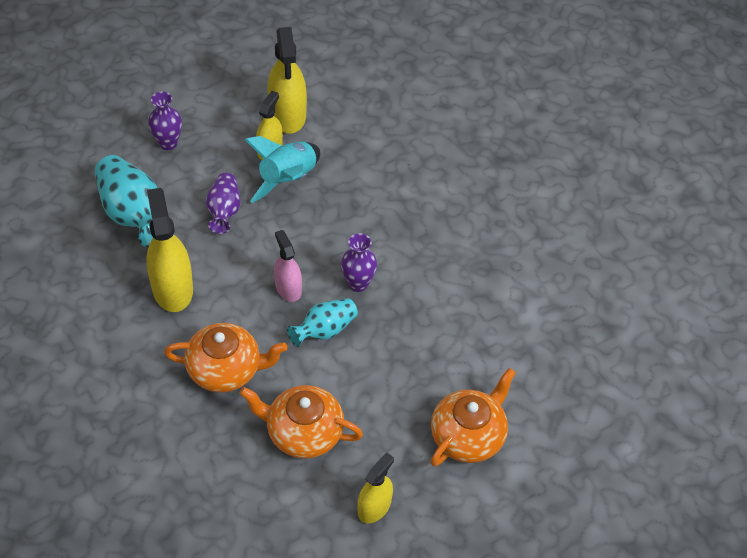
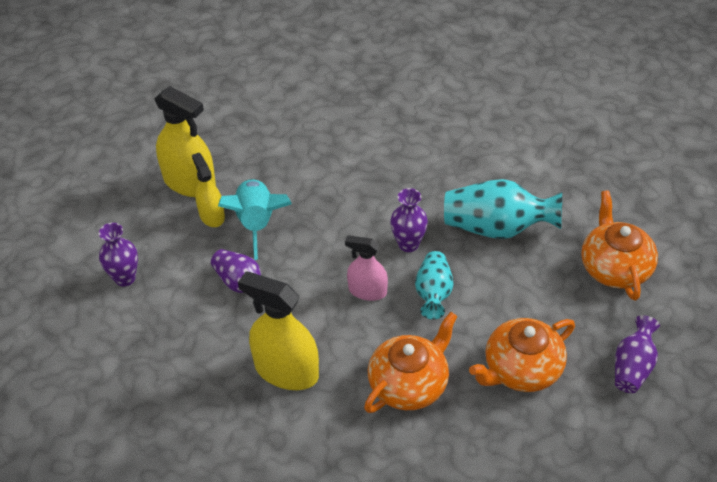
camera: 45 degrees left, 5 degrees down
turquoise vase [95,155,157,247] -> turquoise vase moved to [444,179,562,239]
yellow spray bottle [357,452,394,523] -> purple vase [615,315,660,393]

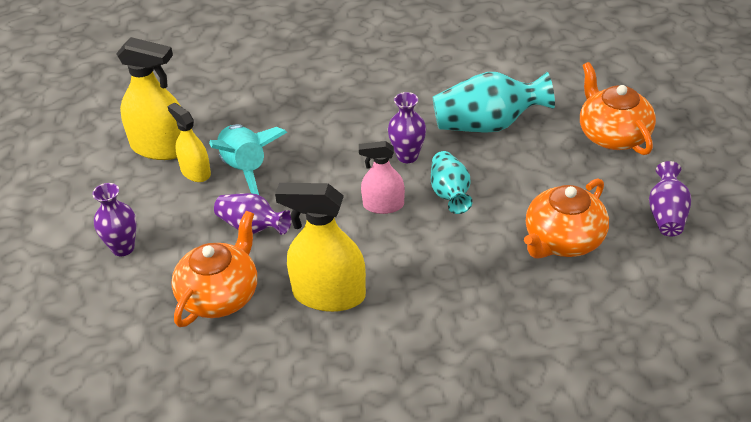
camera: 15 degrees left, 5 degrees down
orange teapot [364,312,458,413] -> orange teapot moved to [171,211,257,327]

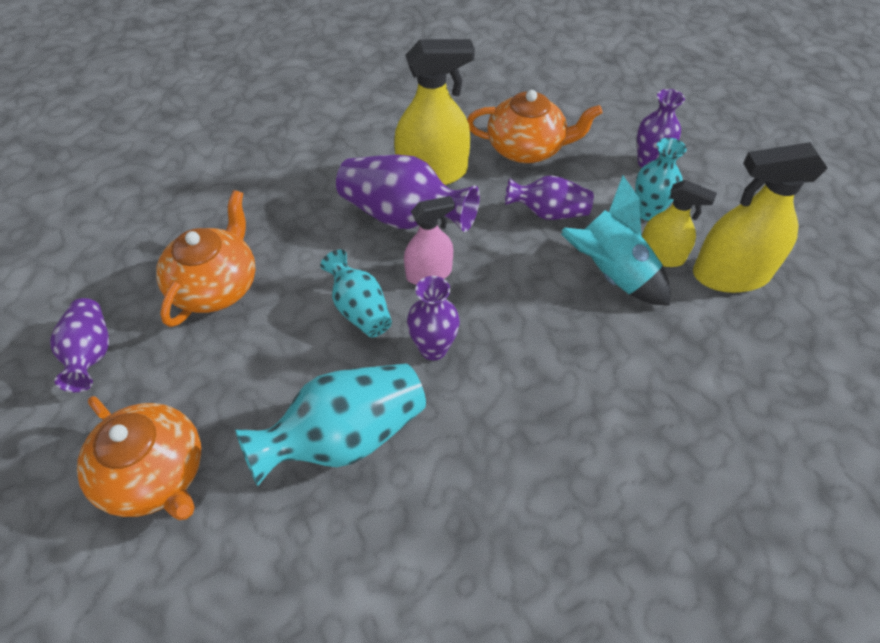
camera: 155 degrees right, 10 degrees up
orange teapot [171,211,257,327] -> orange teapot turned 90 degrees counterclockwise [467,90,603,163]
none -> purple vase [336,154,480,232]
none -> turquoise vase [635,138,687,221]

